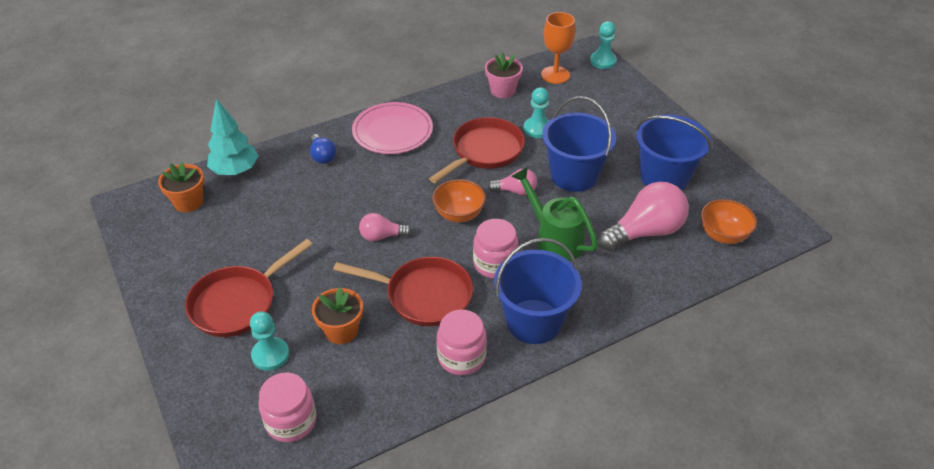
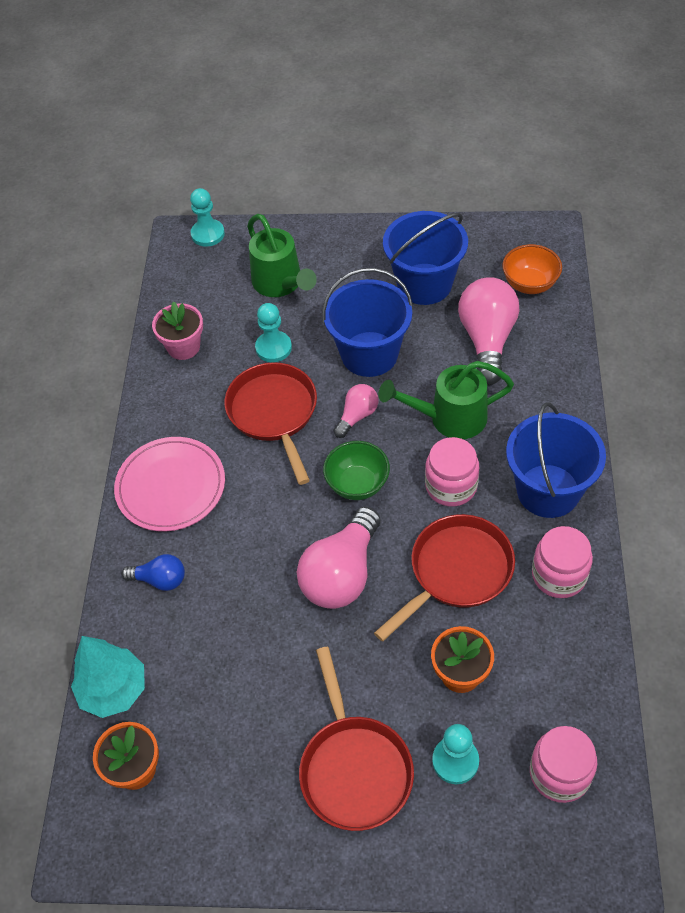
camera: 55 degrees left, 10 degrees up
pink light bulb [359,213,412,241] -> pink light bulb [297,507,381,609], size x1.89
orange bowl [433,179,486,222] -> green bowl [323,441,390,500]
orange goblet [541,12,575,84] -> none
none -> green watering can [247,214,317,297]

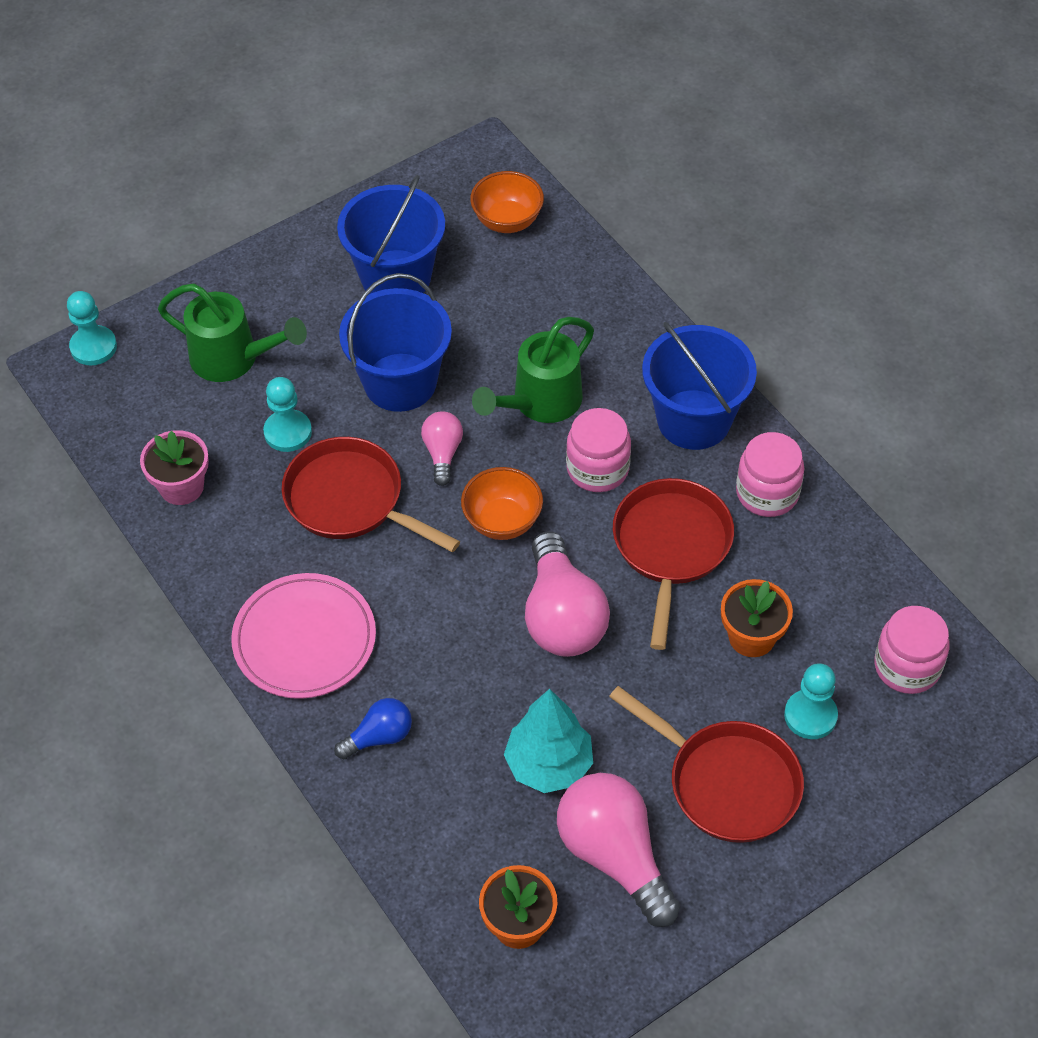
camera: 40 degrees left, 0 degrees up
turquoise tree [71,636,145,718] -> turquoise tree moved to [504,689,593,793]
green bowl [323,441,390,500] -> orange bowl [461,467,543,540]
pink light bulb [458,277,519,385] -> pink light bulb moved to [557,773,680,927]

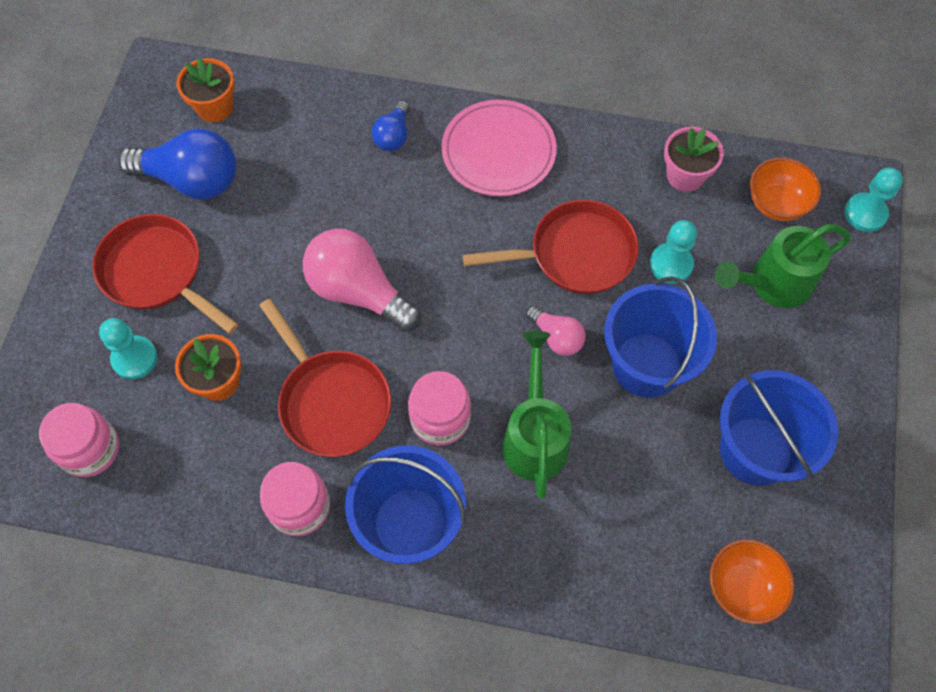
camera: 135 degrees right, 10 degrees up
orange bowl [461,467,543,540] -> orange bowl moved to [750,158,821,221]
turquoise tree [504,689,593,793] -> none
pink light bulb [557,773,680,927] -> blue light bulb [118,128,237,199]
red pan [609,686,804,843] -> red pan turned 45 degrees clockwise [92,214,239,334]

